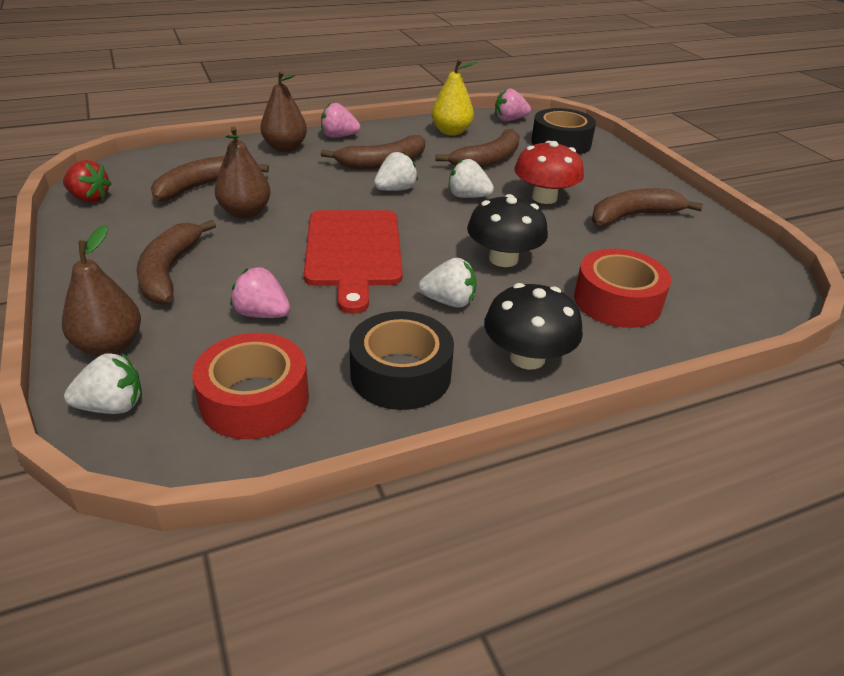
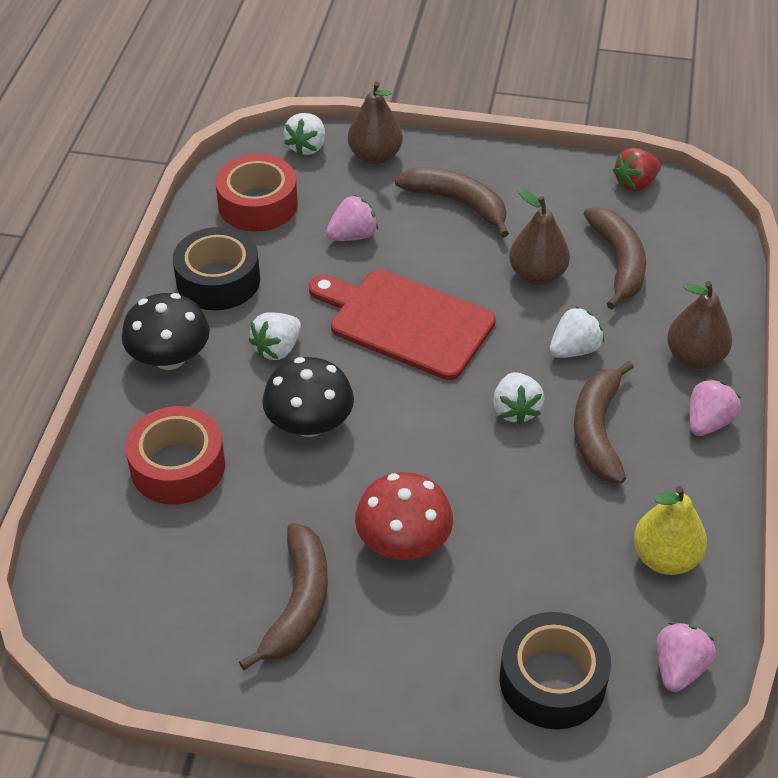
camera: 125 degrees right, 10 degrees up
brown banana [435,129,520,167] -> none
white strawberry [448,159,494,198] -> white strawberry moved to [550,306,604,358]

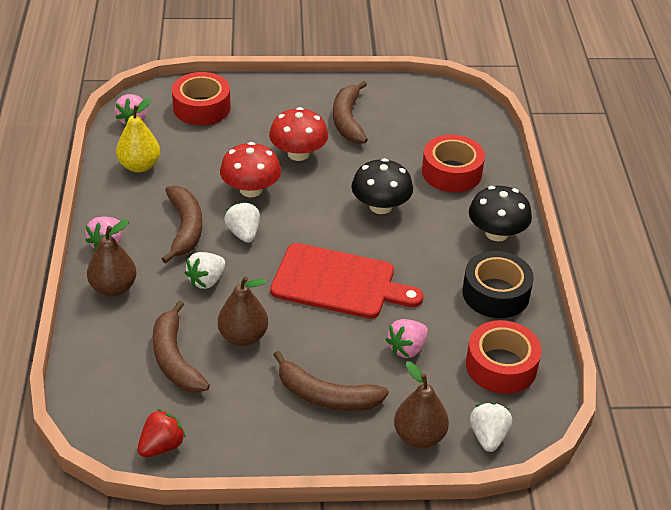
camera: 165 degrees right, 5 degrees down
white strawberry [249,312,301,360] -> none
black tape [500,612,611,729] -> red tape [172,72,231,125]
none -> red mushroom [220,142,281,197]

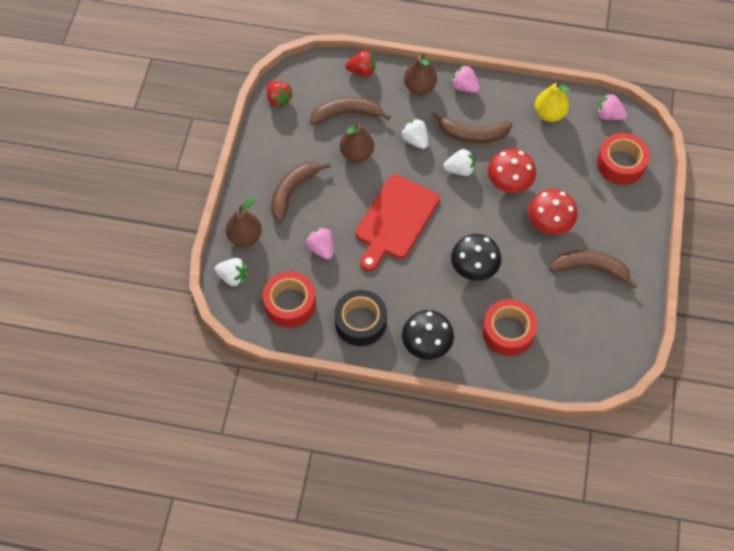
camera: 105 degrees right, 20 degrees up
none -> red strawberry [346,50,375,77]

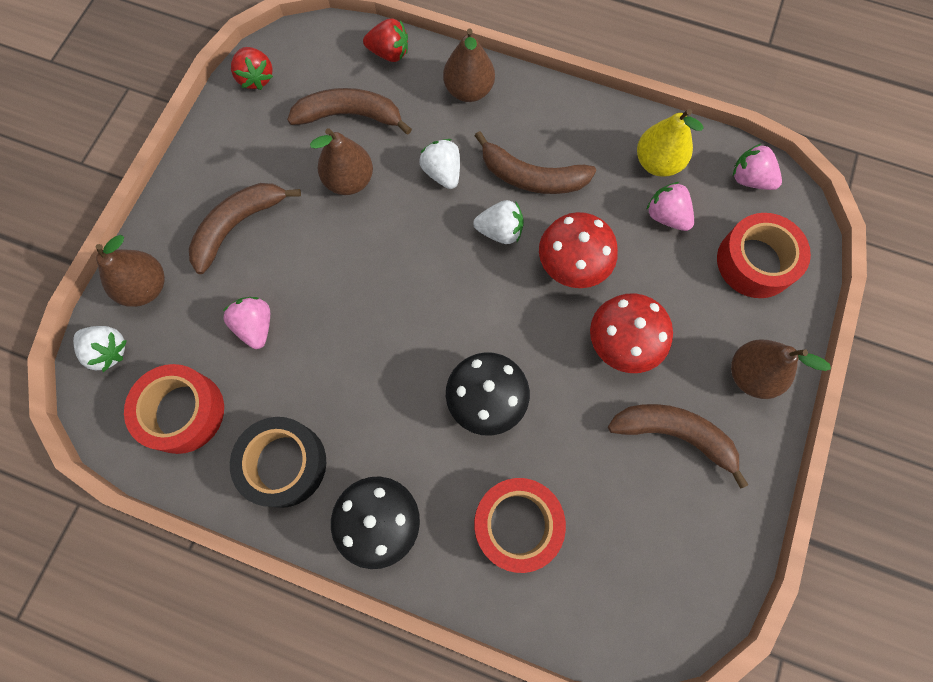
camera: 10 degrees right, 10 degrees up
red cutting board [355,175,440,272] -> none
pink strawberry [450,65,480,93] -> pink strawberry moved to [646,182,694,231]
none -> brown pear [731,340,831,399]

